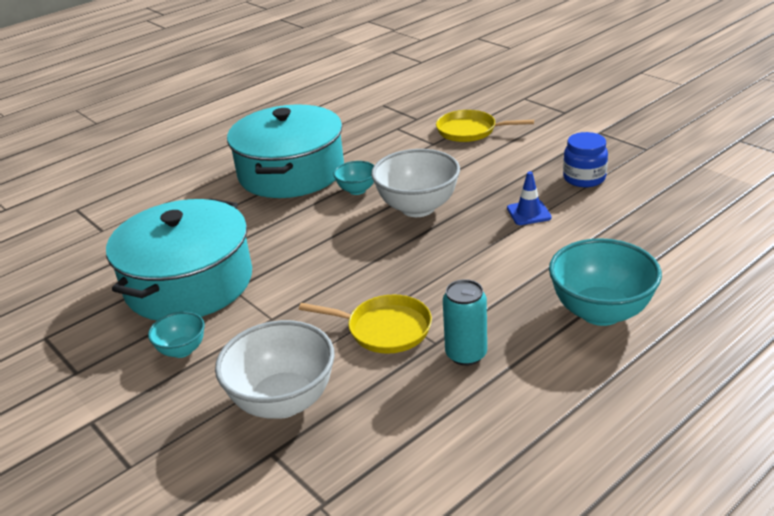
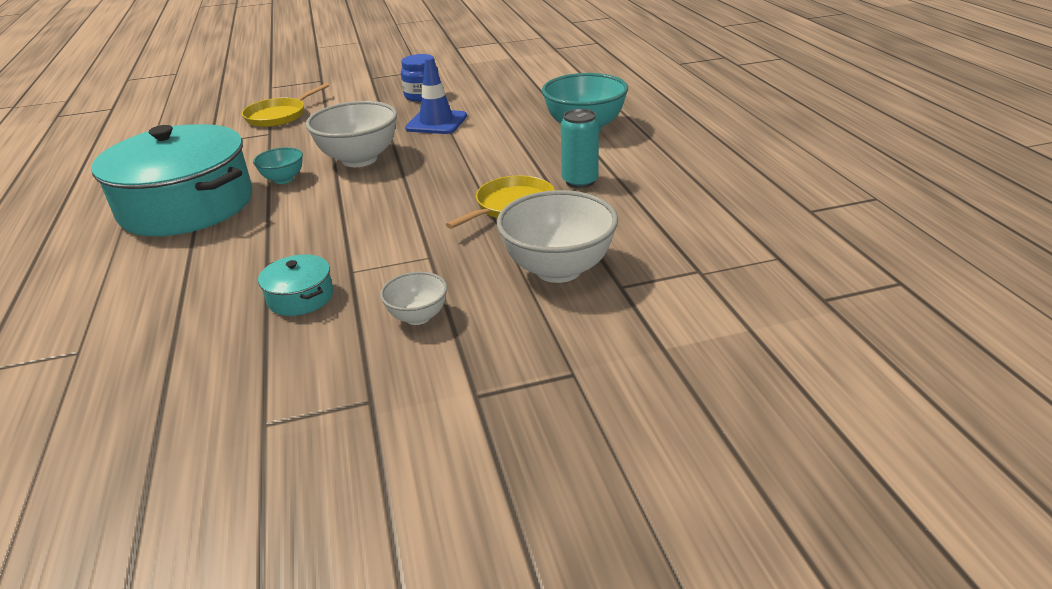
camera: 65 degrees left, 0 degrees up
turquoise pot [106,198,252,320] -> turquoise pot [258,254,333,316], size x0.41
turquoise bowl [148,312,205,358] -> white bowl [380,272,447,325]
blue traffic cone [507,171,552,225] -> blue traffic cone [405,58,467,134], size x1.53

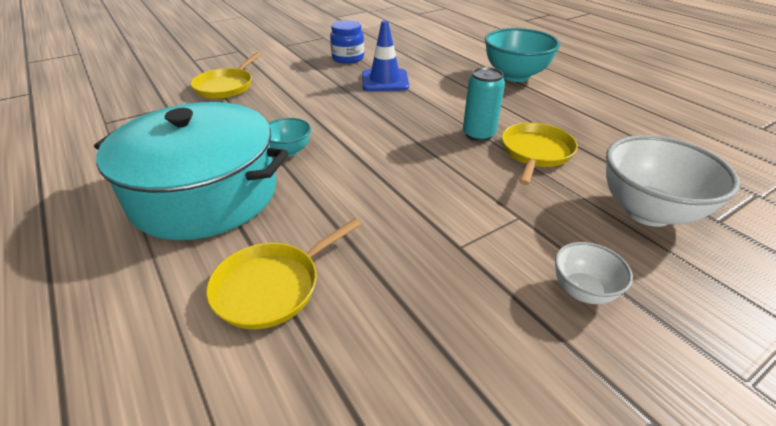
camera: 20 degrees left, 5 degrees up
turquoise pot [258,254,333,316] -> none
white bowl [306,101,397,167] -> none
turquoise can [561,109,599,188] -> turquoise can moved to [463,67,505,142]
none -> yellow pan [206,218,361,329]

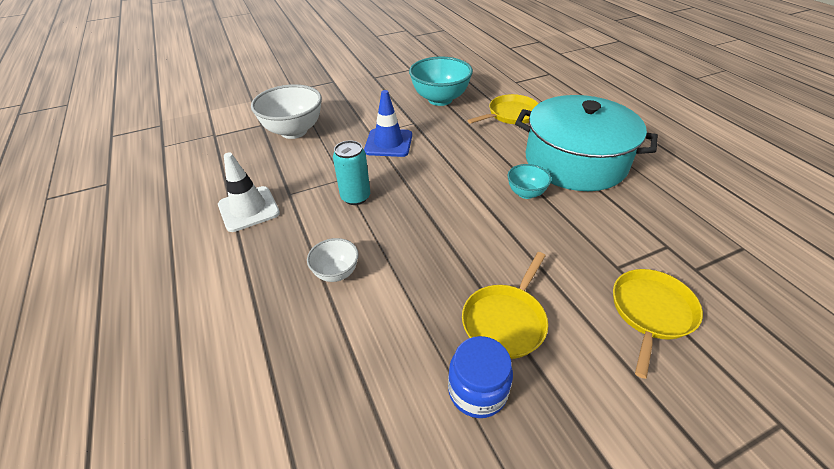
camera: 170 degrees left, 5 degrees up
blue traffic cone [362,20,409,91] -> blue traffic cone moved to [364,90,412,157]
turquoise bowl [485,28,560,82] -> turquoise bowl moved to [409,56,473,106]
yellow pan [502,123,578,185] -> yellow pan moved to [462,252,548,359]
white bowl [555,242,633,304] -> white bowl moved to [307,238,359,282]
none -> white traffic cone [218,153,280,232]

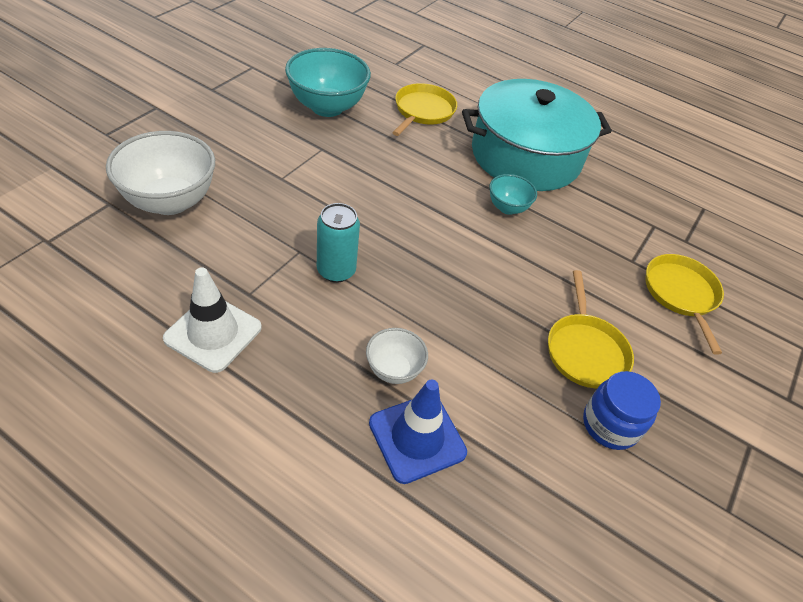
camera: 40 degrees left, 5 degrees up
blue traffic cone [364,90,412,157] -> blue traffic cone moved to [369,379,467,484]

